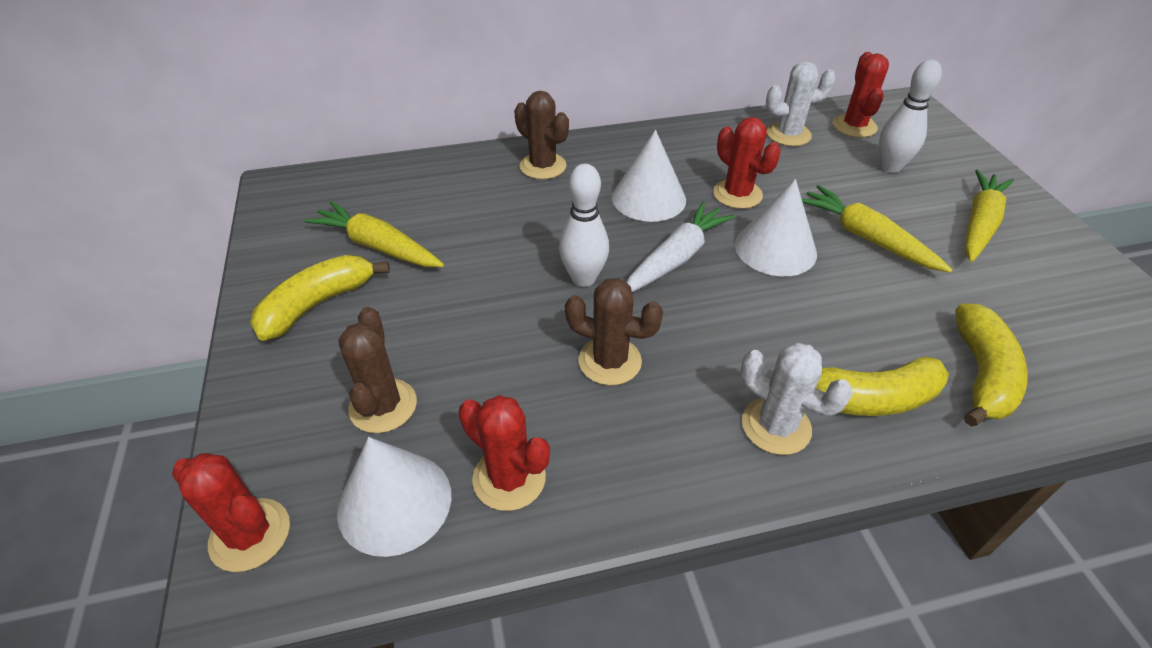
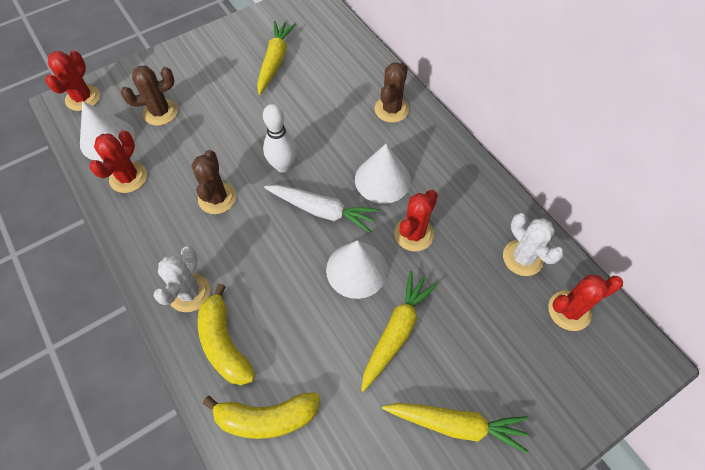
camera: 70 degrees right, 15 degrees up
yellow banana [250,255,390,341] -> none
white bowling pin [879,60,942,173] -> none

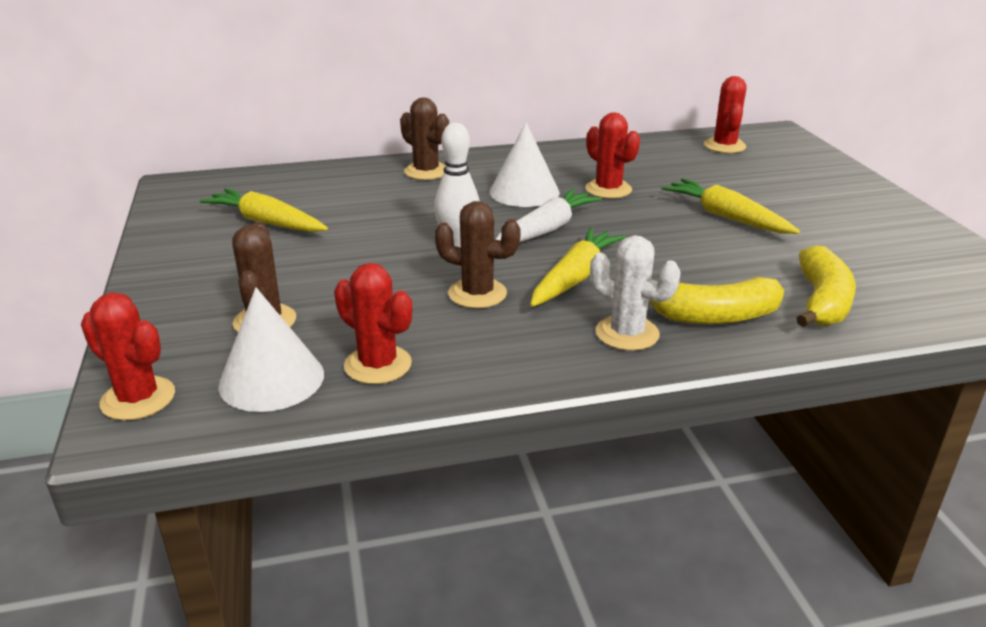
camera: 70 degrees left, 30 degrees down
white cone [326,240,388,299] -> none
yellow carrot [382,403,529,453] -> yellow carrot moved to [530,227,626,307]
white cactus [503,213,564,276] -> none

